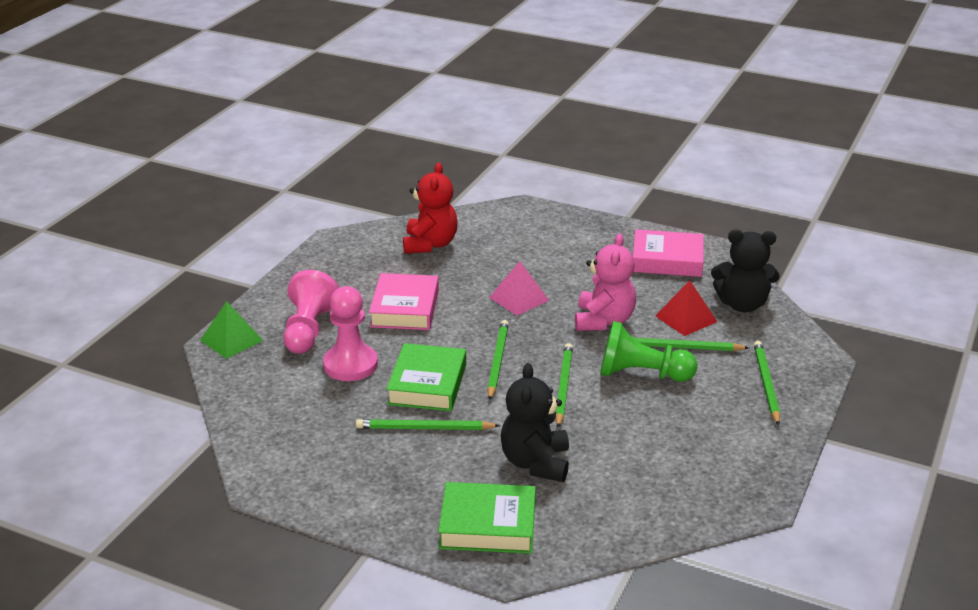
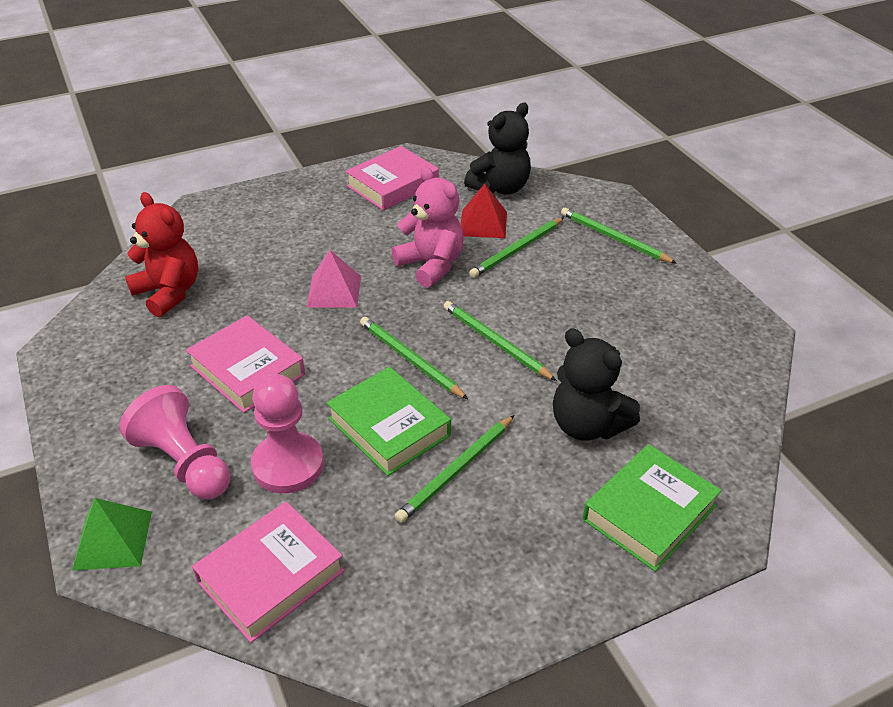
camera: 50 degrees left, 10 degrees up
green pawn [600,321,697,382] -> none
none -> pink book [192,501,345,643]

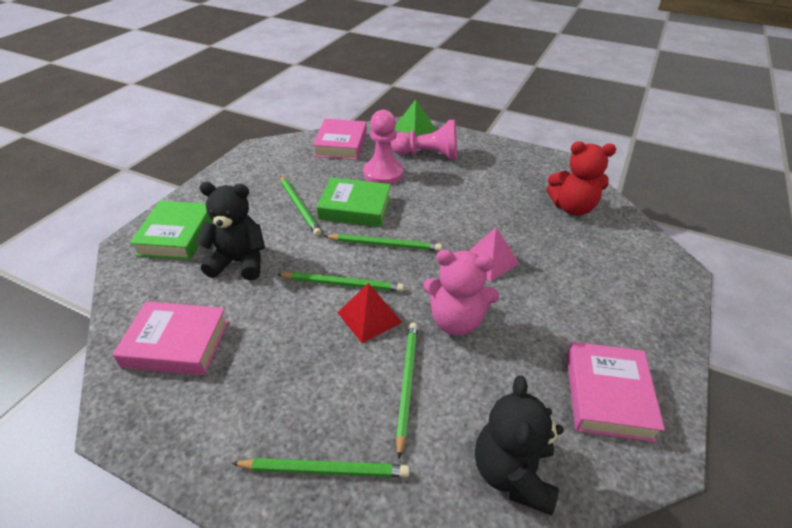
camera: 140 degrees right, 0 degrees up
pink book [186,315,305,413] -> pink book moved to [113,301,229,375]
green pencil [395,415,514,523] -> green pencil turned 150 degrees clockwise [280,176,321,236]
red pyramid [461,184,507,238] -> red pyramid moved to [337,283,402,343]

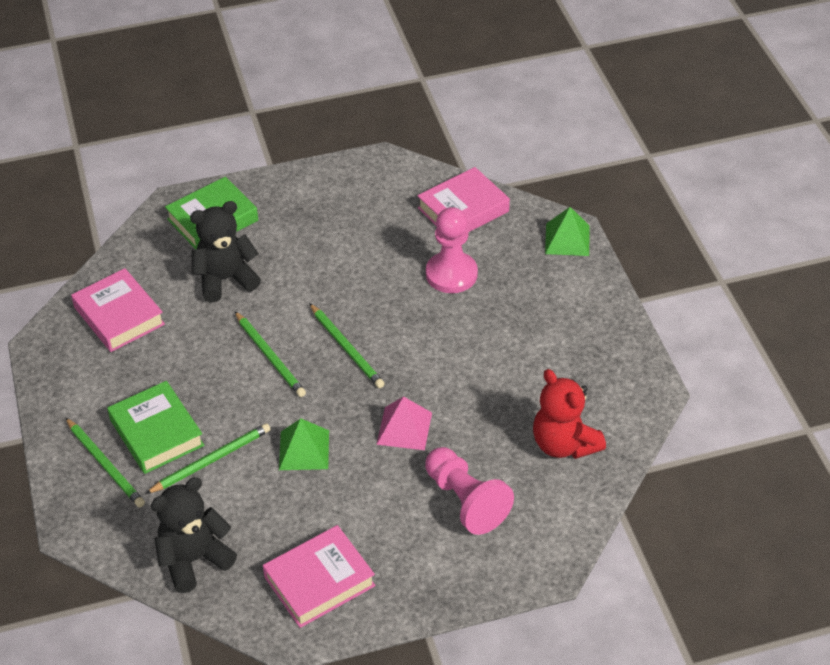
camera: 50 degrees right, 5 degrees up
black teddy bear [195,182,265,281] -> black teddy bear turned 75 degrees counterclockwise [190,201,261,303]
green pencil [280,176,321,236] -> none
green book [316,178,391,227] -> green book moved to [107,381,204,474]
red pyramid [337,283,402,343] -> none
pink pawn [391,120,457,160] -> pink pawn moved to [425,447,514,535]
pink teddy bear [423,250,499,336] -> green pyramid [279,418,329,470]

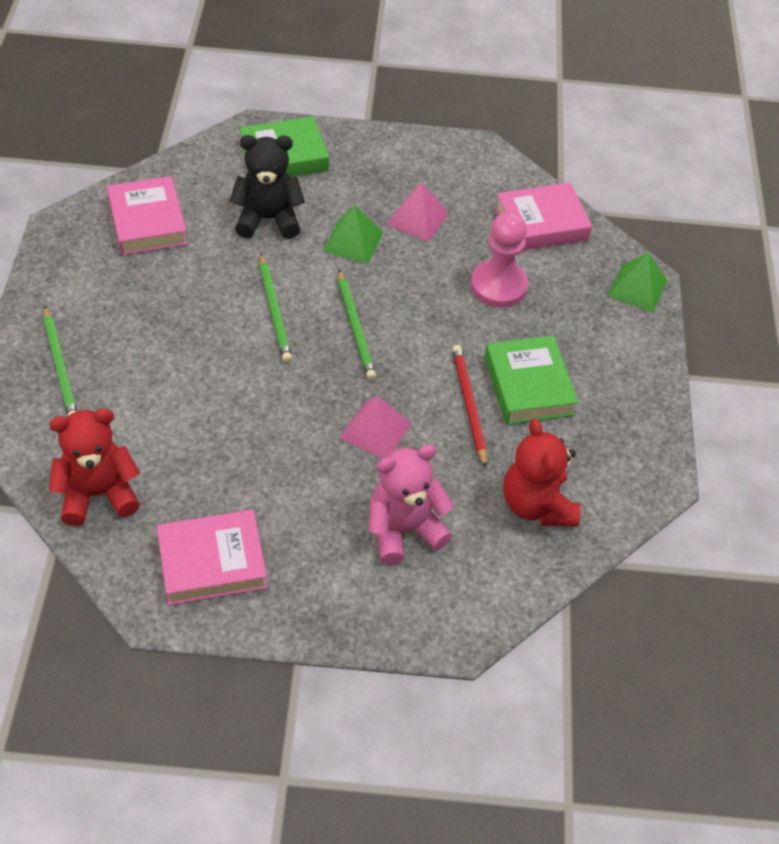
camera: 15 degrees right, 5 degrees up
green book [107,381,204,474] -> green book moved to [484,336,578,425]
green pencil [145,423,271,494] -> none
black teddy bear [151,477,237,593] -> red teddy bear [49,409,140,526]
green pyramid [279,418,329,470] -> green pyramid moved to [322,205,383,264]
pink pawn [425,447,514,535] -> pink teddy bear [369,445,454,565]
none -> pink pyramid [386,182,449,242]
none -> red pencil [452,345,487,468]

